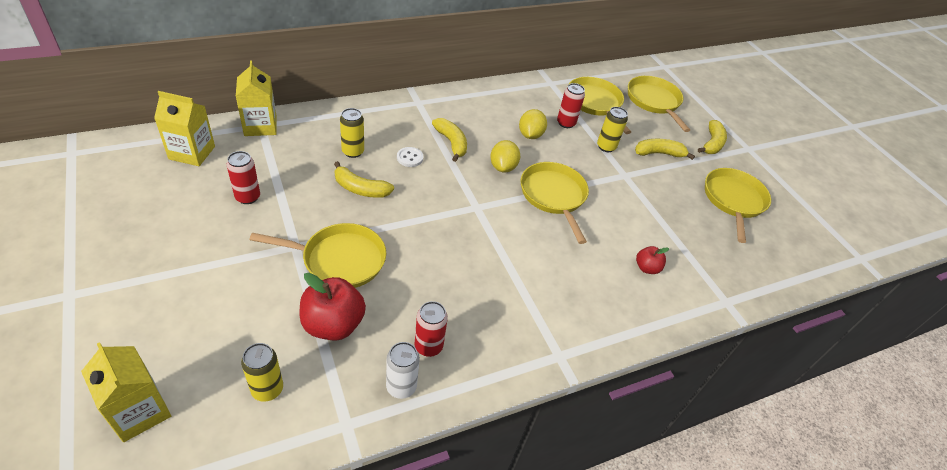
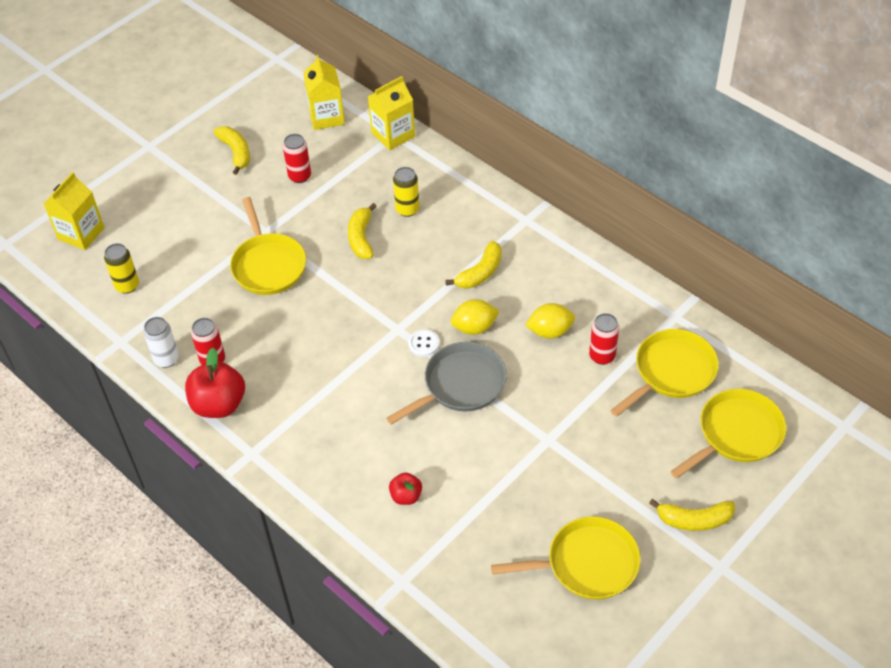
camera: 75 degrees right, 5 degrees up
red apple [300,273,366,341] -> red apple moved to [185,348,245,418]
white button [397,147,423,167] -> white button moved to [408,329,440,357]
yellow pan [521,162,589,244] -> grey pan [386,342,507,425]
yellow can [597,107,628,152] -> none
yellow banana [635,139,695,160] -> yellow banana moved to [214,126,250,175]

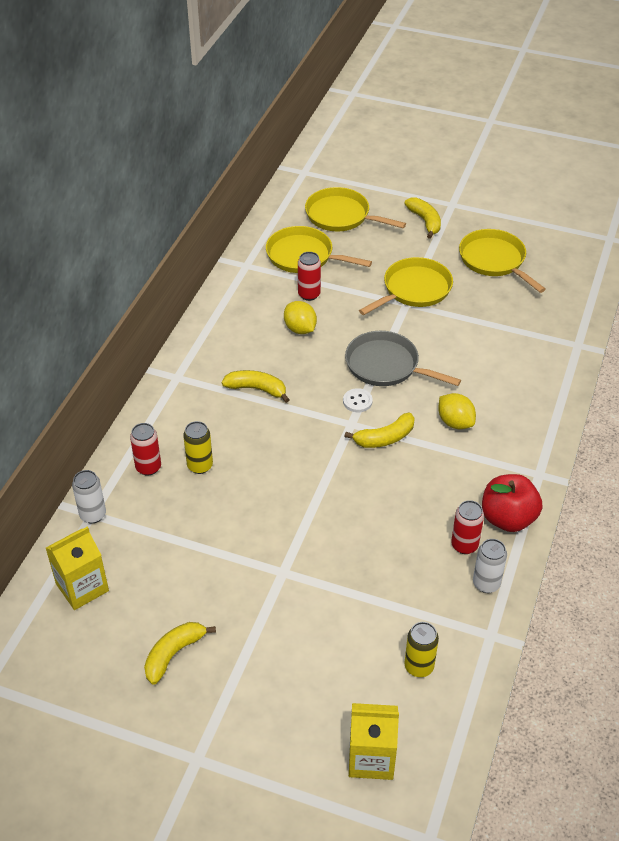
camera: 115 degrees left, 5 degrees down
yellow pan [230,197,306,295] -> yellow pan moved to [359,257,453,315]
red can [283,134,311,183] -> red can moved to [130,423,161,476]
yellow banana [348,203,377,259] -> yellow banana moved to [344,413,415,448]
yellow carton [368,76,415,150] -> white can [72,470,106,523]
red apple [389,472,422,505] -> none
yellow lemon [451,299,500,335] -> yellow lemon moved to [438,393,476,429]

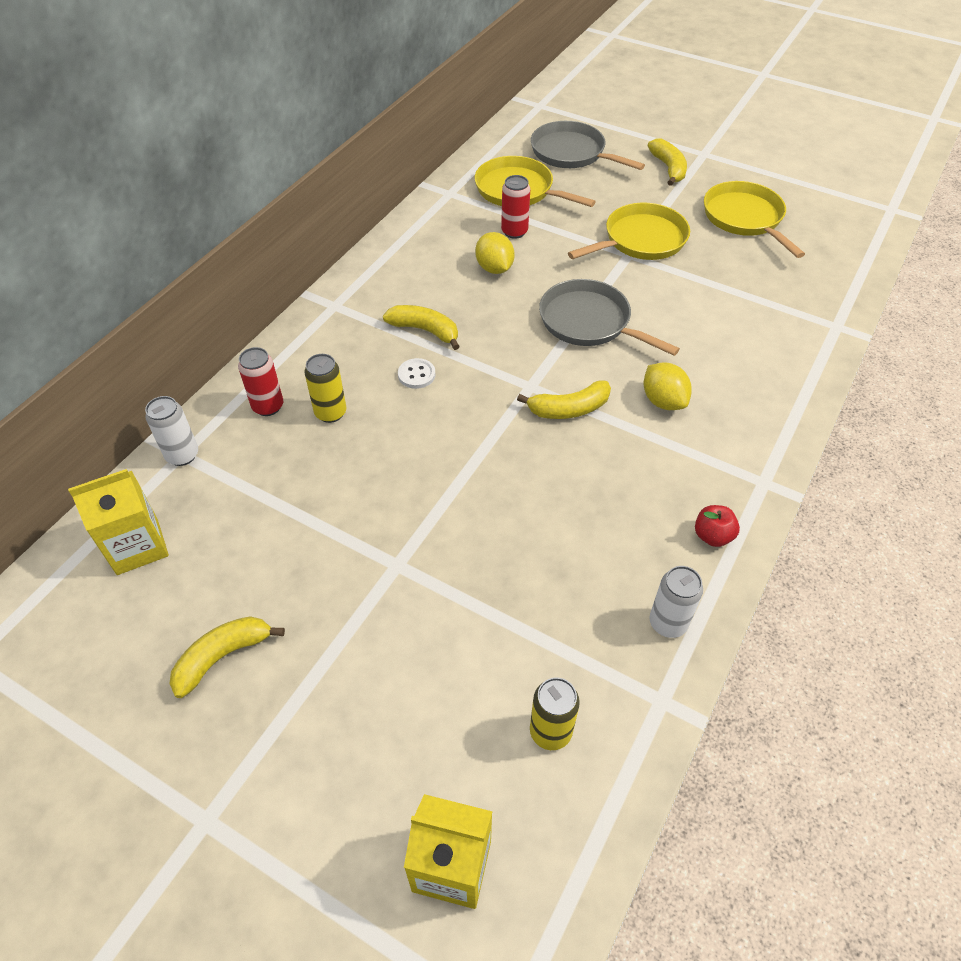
camera: 10 degrees right, 5 degrees up
yellow pan [305,187,406,231] -> grey pan [531,121,645,170]
white button [343,388,373,412] -> white button moved to [398,358,436,389]
red can [451,500,484,554] -> none
red apple [482,474,542,532] -> red apple [695,505,740,547], size x0.53

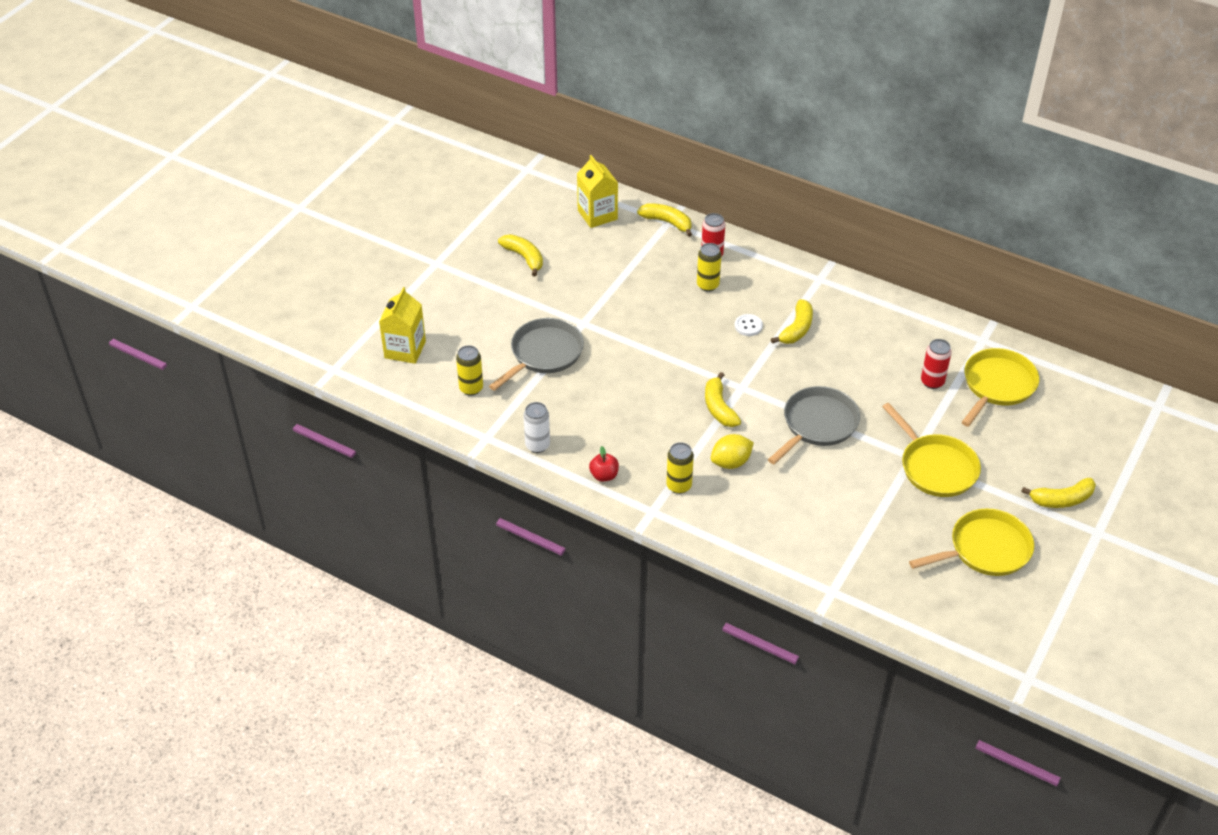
camera: 90 degrees right, 5 degrees down
white can [145,396,198,466] -> yellow banana [637,203,692,237]
yellow lemon [475,232,515,274] -> none
grey pan [531,121,645,170] -> grey pan moved to [489,318,584,391]
none -> yellow can [666,442,694,494]

